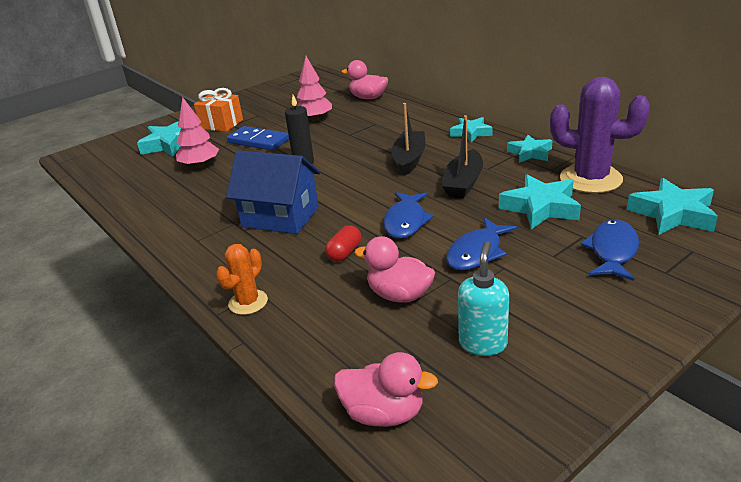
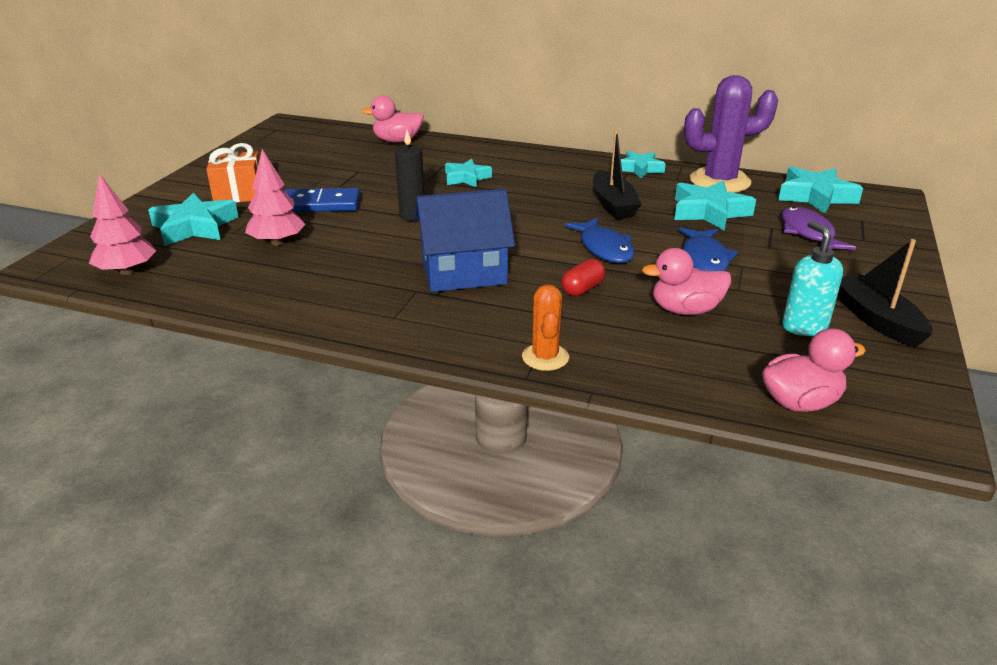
camera: 35 degrees left, 0 degrees up
pink tree [297,56,332,121] -> pink tree moved to [89,173,156,275]
red capsule [325,225,361,262] -> red capsule turned 45 degrees clockwise [561,259,606,296]
black boat [391,103,426,176] -> black boat moved to [838,239,932,348]
turquoise star [450,117,493,142] -> turquoise star moved to [445,159,492,188]
blue fish [580,220,639,281] -> purple fish [782,207,856,250]

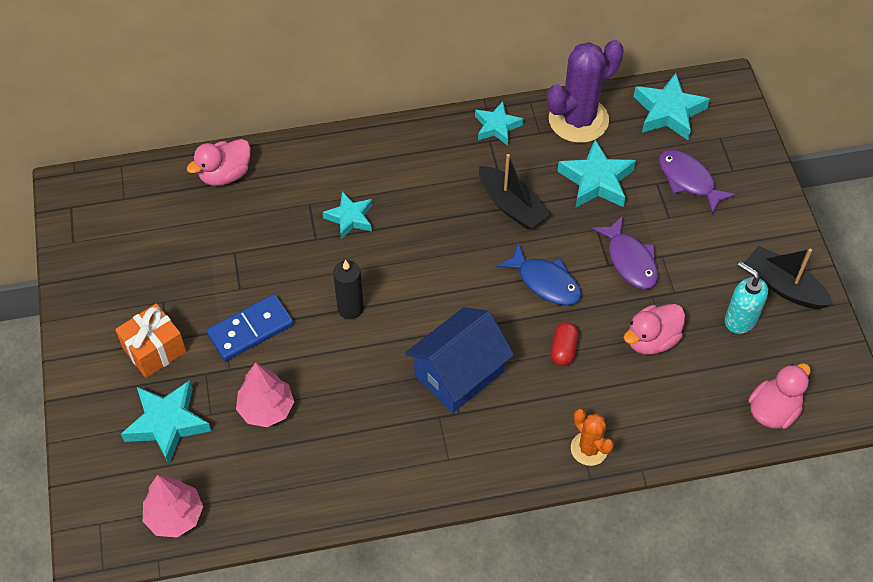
camera: 30 degrees left, 25 degrees up
blue fish [679,228,738,271] -> purple fish [592,216,658,289]

